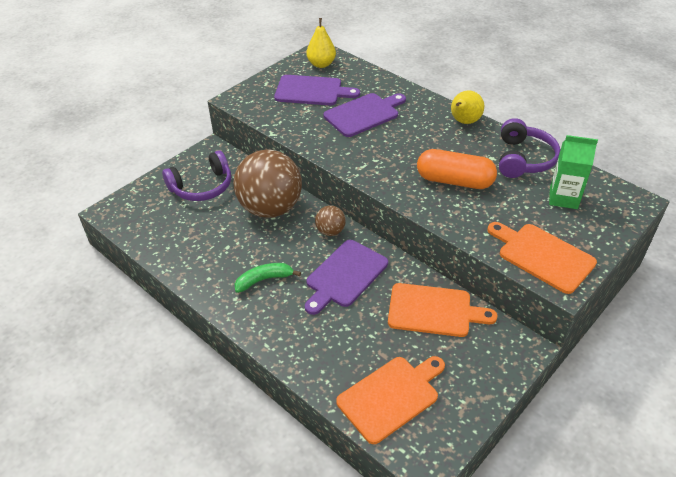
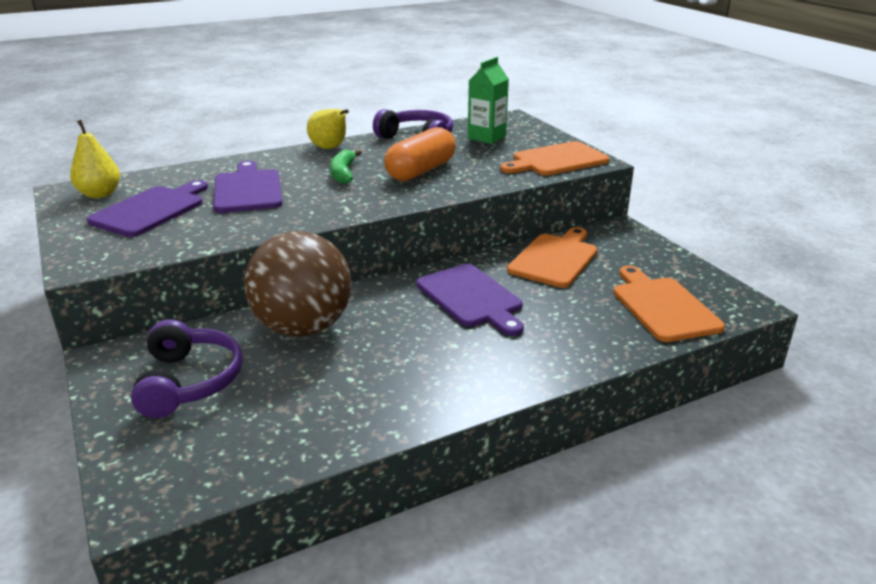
camera: 70 degrees left, 15 degrees down
green banana [235,263,301,293] -> green banana moved to [330,150,362,184]
brown ball [315,205,346,236] -> none

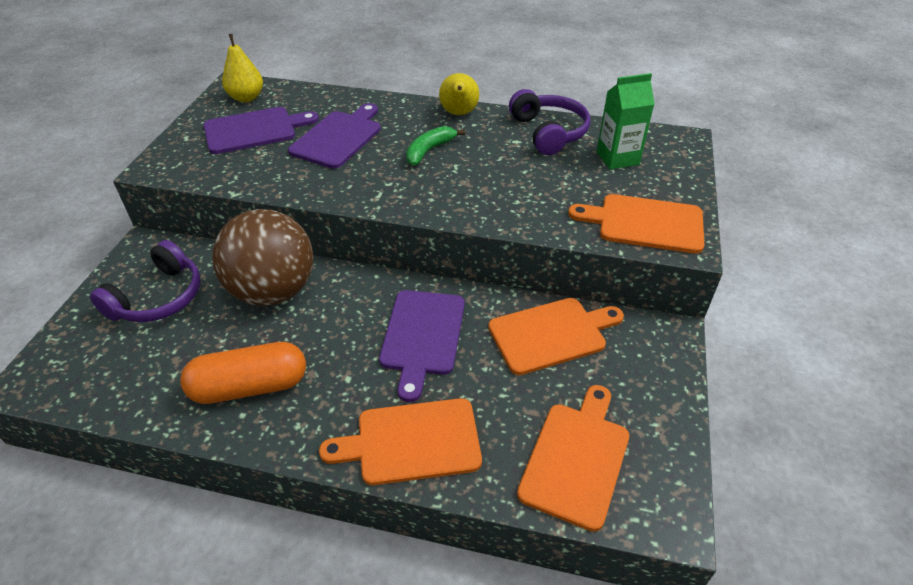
camera: 40 degrees right, 15 degrees up
orange capsule [384,127,456,181] -> orange capsule moved to [180,342,306,404]
none -> orange cutting board [319,398,482,485]

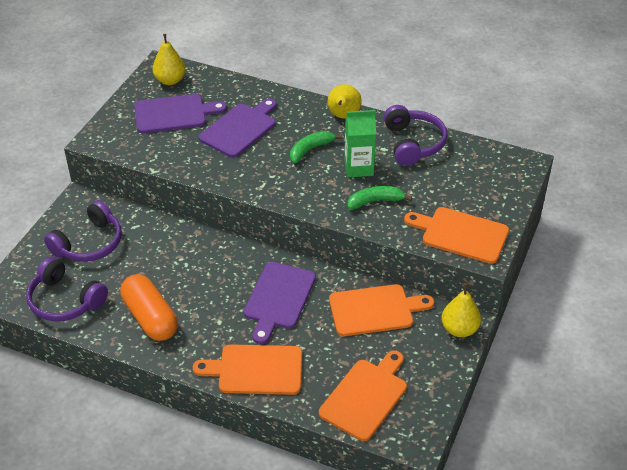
camera: 10 degrees right, 0 degrees up
orange capsule [180,342,306,404] -> orange capsule turned 60 degrees clockwise [120,274,178,341]
brown ball [213,209,314,306] -> none
green carton [597,73,655,170] -> green carton moved to [344,110,376,177]
none -> purple headphones [26,257,108,322]
none -> green banana [348,186,413,209]
none -> yellow pear [441,283,481,337]

